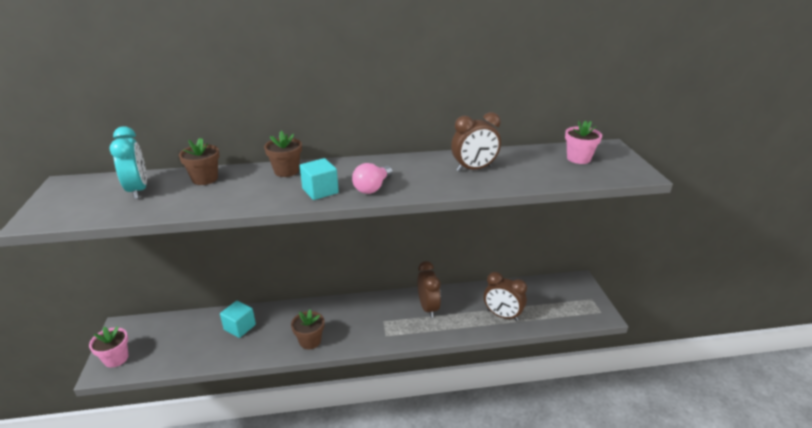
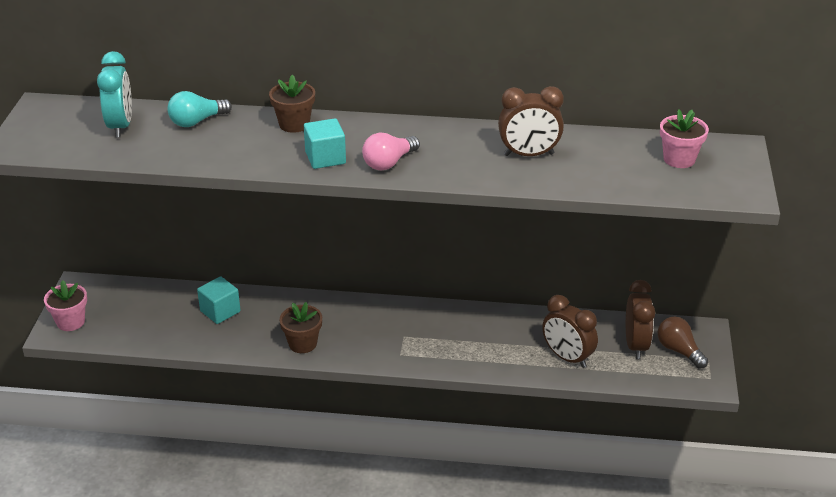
camera: 15 degrees right, 5 degrees up
brown flower pot [179,138,219,185] -> turquoise light bulb [167,91,232,127]
brown clock [417,261,441,318] -> brown clock moved to [626,280,655,359]
none -> brown light bulb [658,317,708,369]

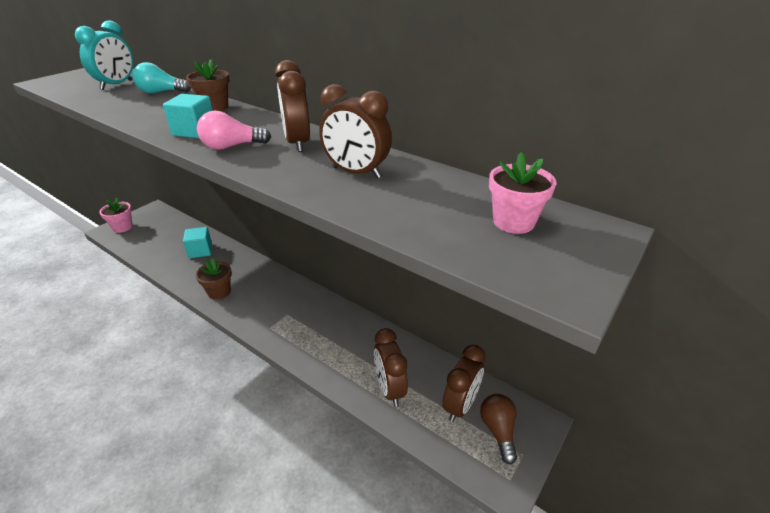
camera: 30 degrees right, 0 degrees up
none -> brown clock [275,60,310,152]

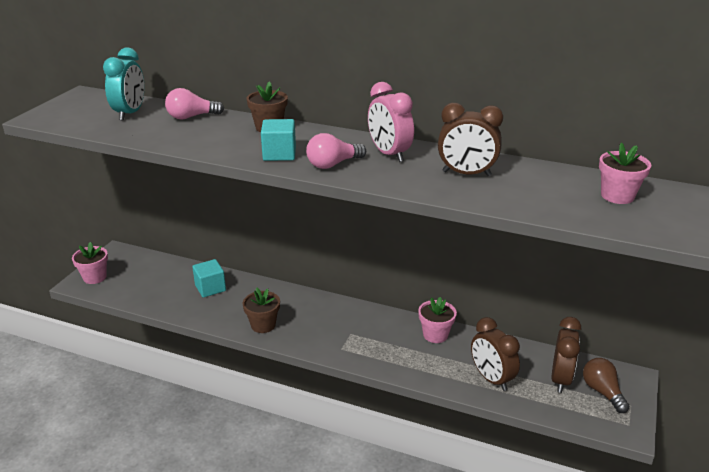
camera: 15 degrees left, 5 degrees down
turquoise light bulb [133,62,191,93] -> pink light bulb [165,88,224,120]
brown clock [275,60,310,152] -> pink clock [368,82,414,162]
none -> pink flower pot [418,297,457,343]

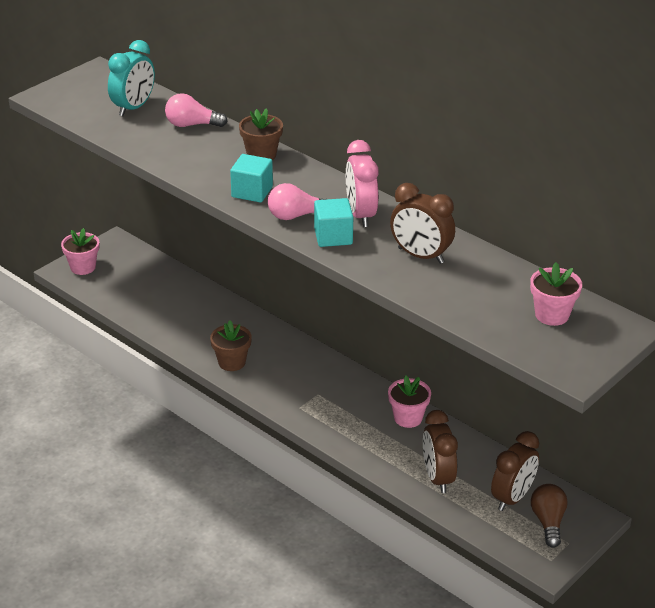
camera: 20 degrees right, 5 degrees up
turquoise cube [192,259,226,298] -> turquoise cube moved to [314,198,353,247]

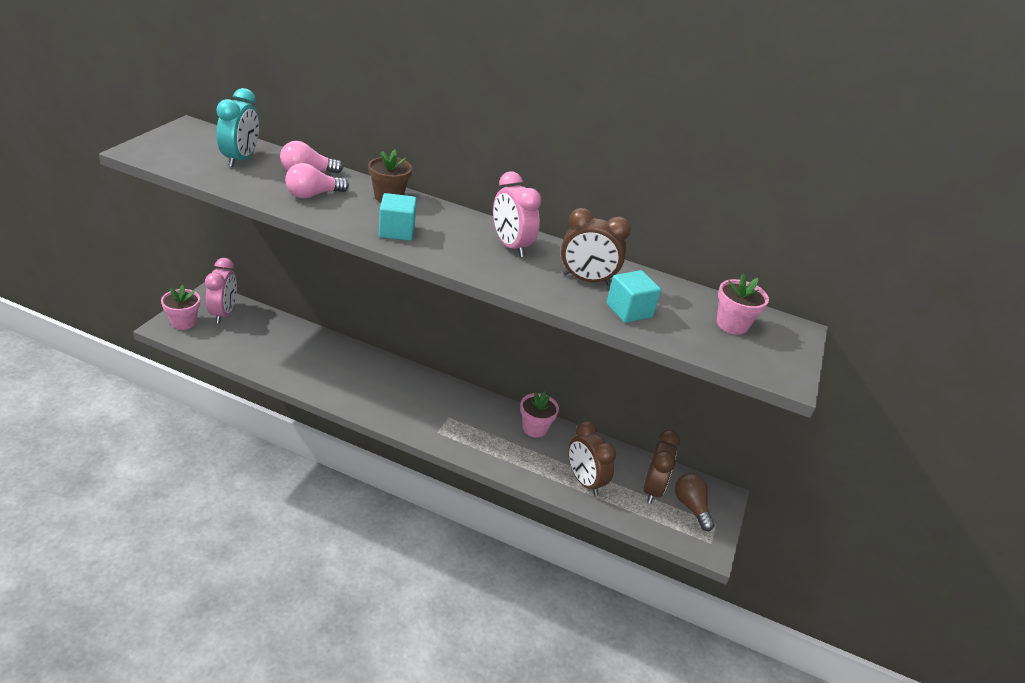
camera: 25 degrees left, 0 degrees up
brown flower pot [210,321,252,371] -> none
pink light bulb [268,183,327,220] -> pink light bulb moved to [285,163,349,198]
turquoise cube [314,198,353,247] -> turquoise cube moved to [606,270,661,323]
none -> pink clock [205,258,237,323]

